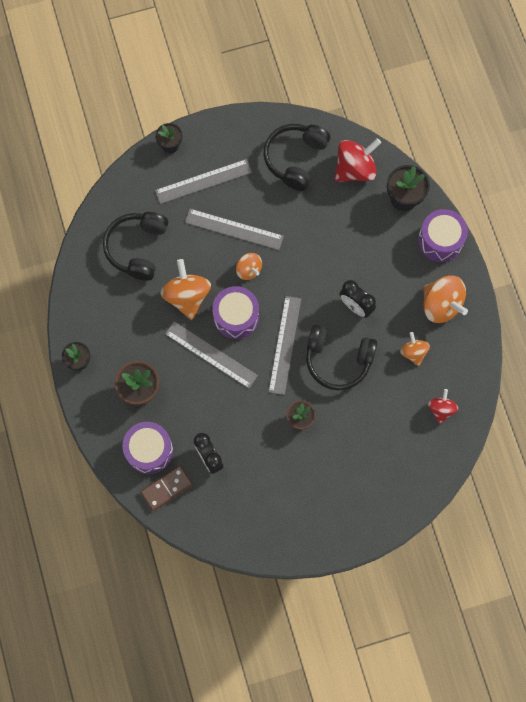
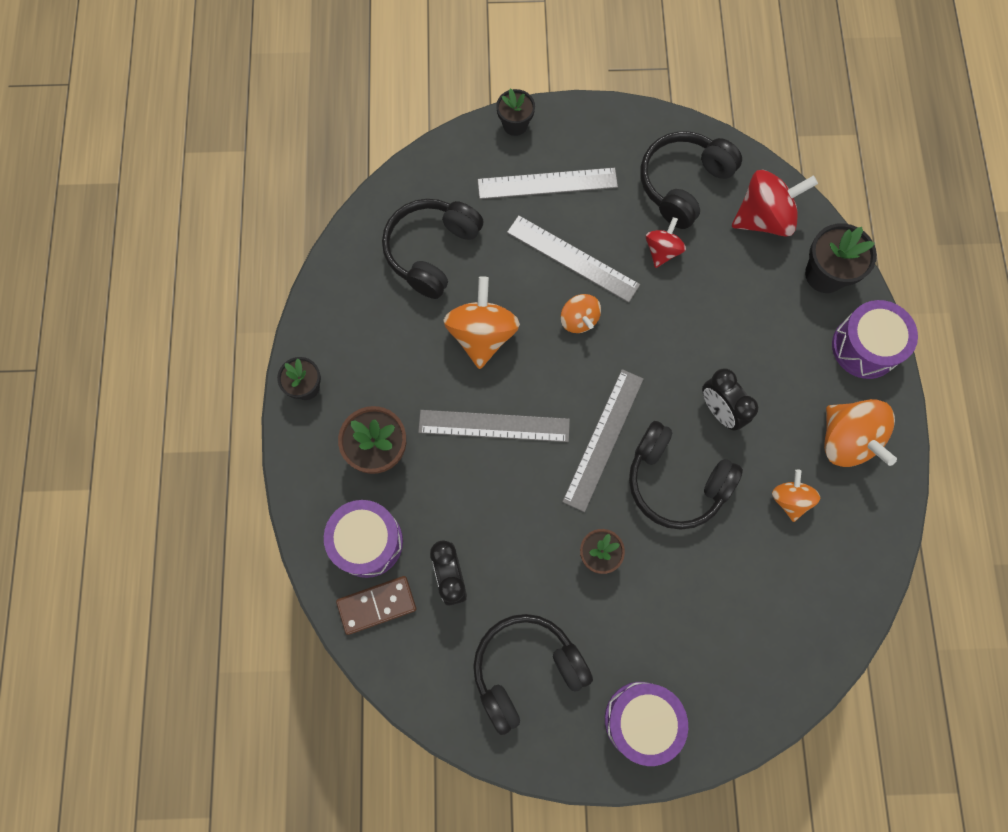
camera: 15 degrees right, 0 degrees up
grey ruler [165,321,258,388] -> grey ruler turned 45 degrees counterclockwise [418,410,570,442]
purple drum [212,286,259,339] -> purple drum moved to [605,682,688,766]
red spinning top [428,389,458,424] -> red spinning top moved to [646,217,686,268]
none -> black headphones [473,614,593,735]

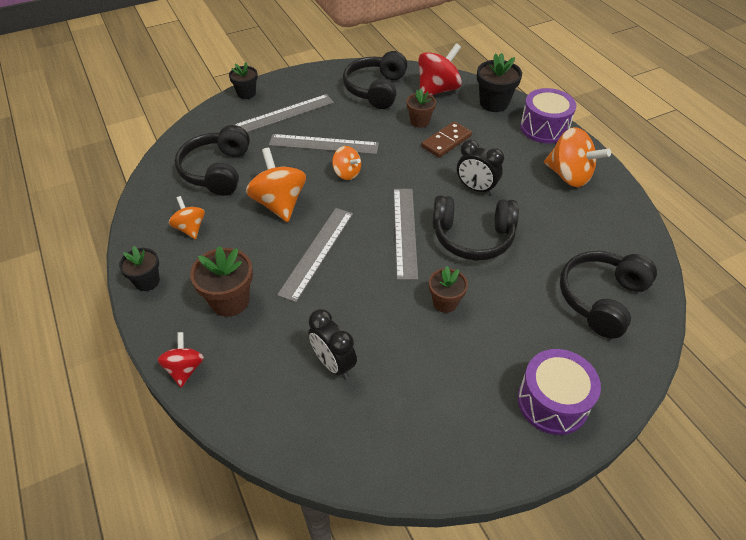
camera: 25 degrees left, 25 degrees down
purple drum [324,500,403,578] -> none
brown domino [336,576,416,635] -> brown domino moved to [421,122,472,158]
grey ruler [418,410,570,442] -> grey ruler turned 45 degrees counterclockwise [277,208,353,302]
black headphones [473,614,593,735] -> black headphones moved to [560,251,657,339]
red spinning top [646,217,686,268] -> red spinning top moved to [157,332,204,388]
orange spinning top [772,469,820,522] -> orange spinning top moved to [169,196,205,239]
none -> brown flower pot [407,89,436,128]

